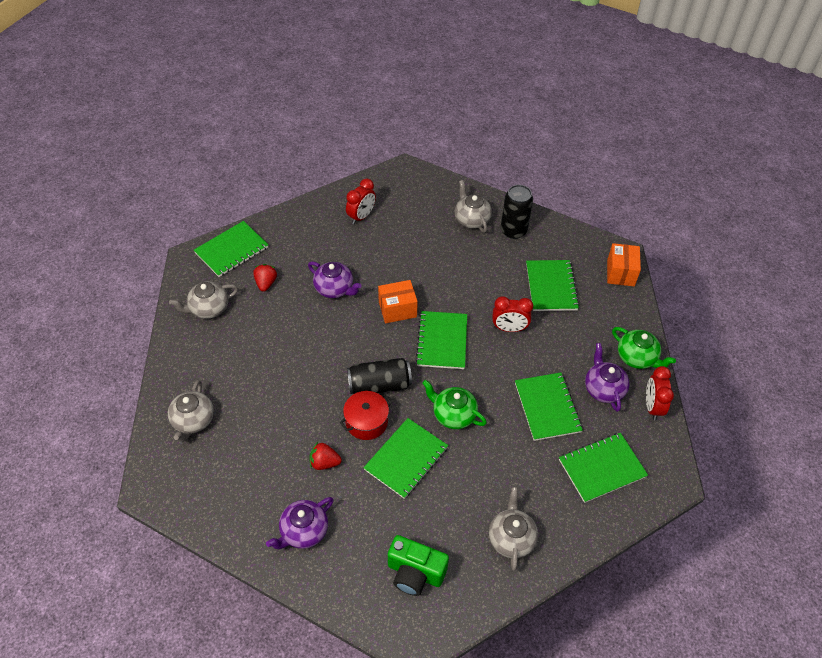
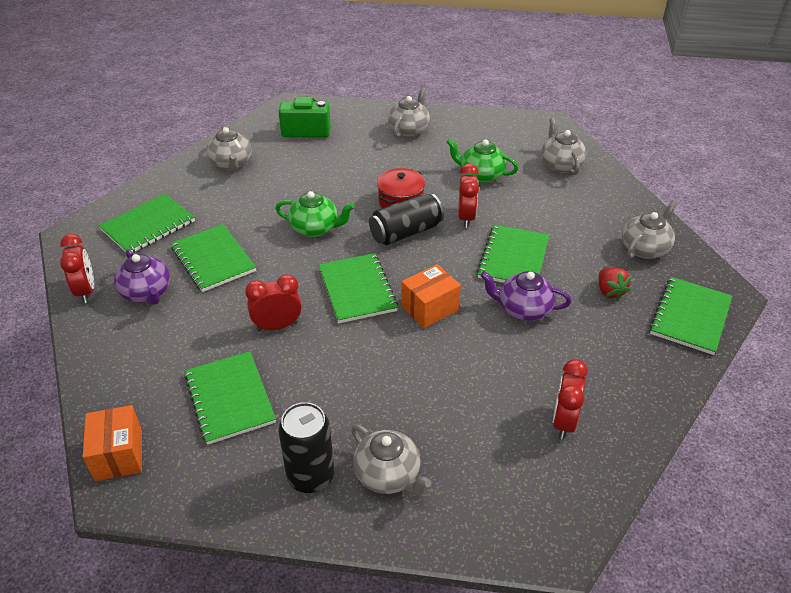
camera: 160 degrees right, 10 degrees down
purple teapot [266,497,334,549] -> grey teapot [388,87,430,137]
red strawberry [310,442,342,470] -> none
green notebook [363,418,448,499] -> green notebook moved to [477,224,549,283]
green teapot [612,327,676,369] -> green teapot moved to [447,138,518,183]
none -> red clock [458,164,479,228]

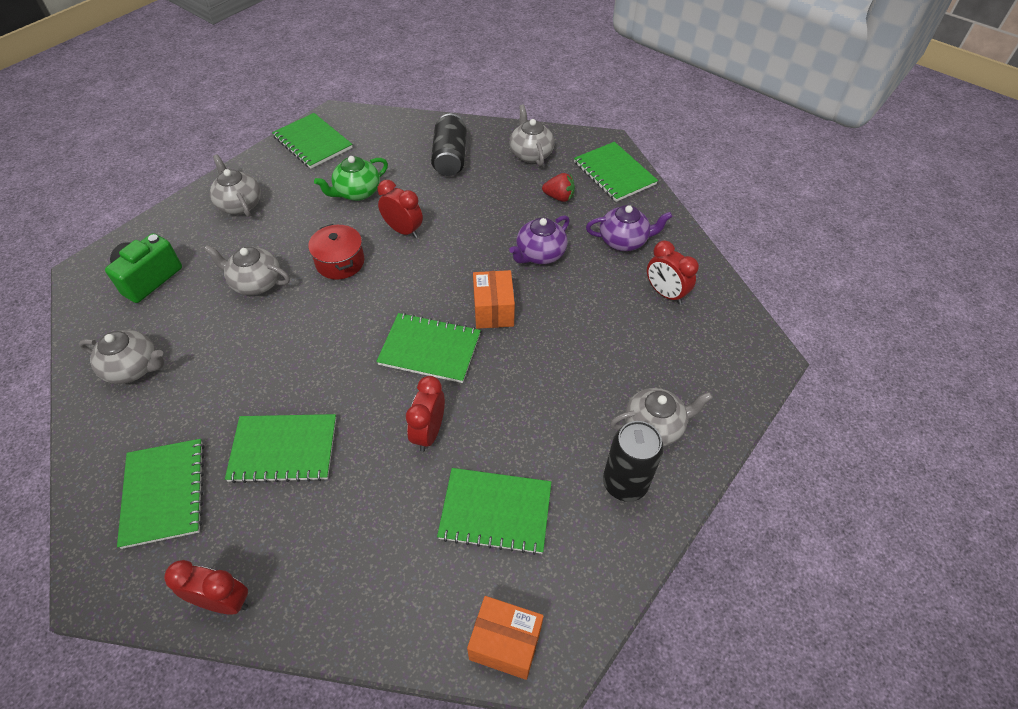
camera: 60 degrees left, 10 degrees up
purple teapot [114,249,170,305] -> purple teapot moved to [586,205,673,251]
green teapot [275,191,354,237] -> none
black can [369,194,444,245] -> black can moved to [431,114,467,176]
green notebook [477,224,549,283] -> green notebook moved to [272,113,353,169]
grey teapot [541,118,587,175] -> grey teapot moved to [204,245,290,295]

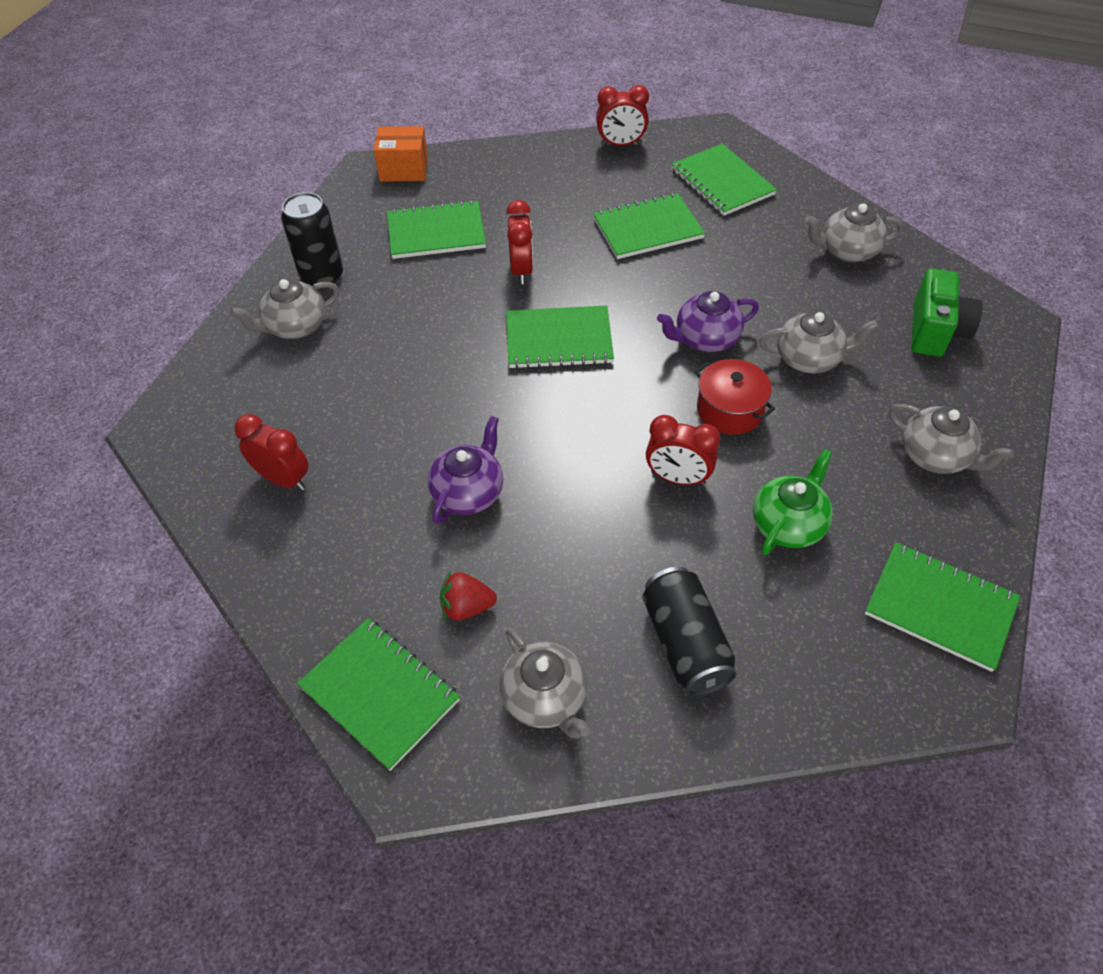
camera: 165 degrees right, 0 degrees up
orange box [473,270,515,329] -> none
purple teapot [586,205,673,251] -> purple teapot moved to [657,291,759,352]

